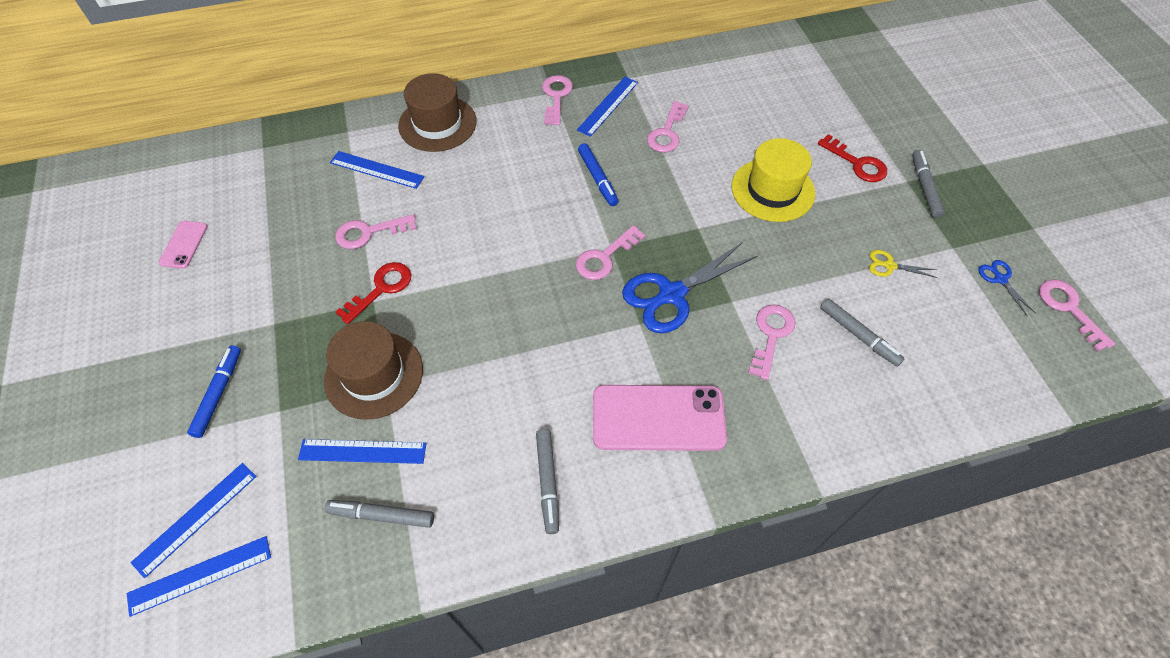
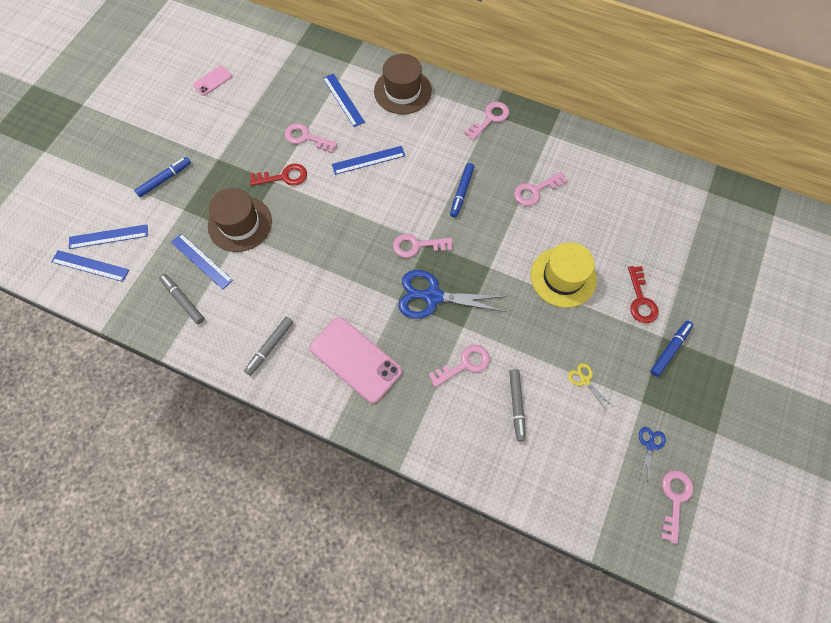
camera: 40 degrees right, 10 degrees up
blue ruler [577,77,638,137] -> blue ruler moved to [332,146,405,175]
grey marker [912,150,945,218] -> blue marker [650,321,693,377]

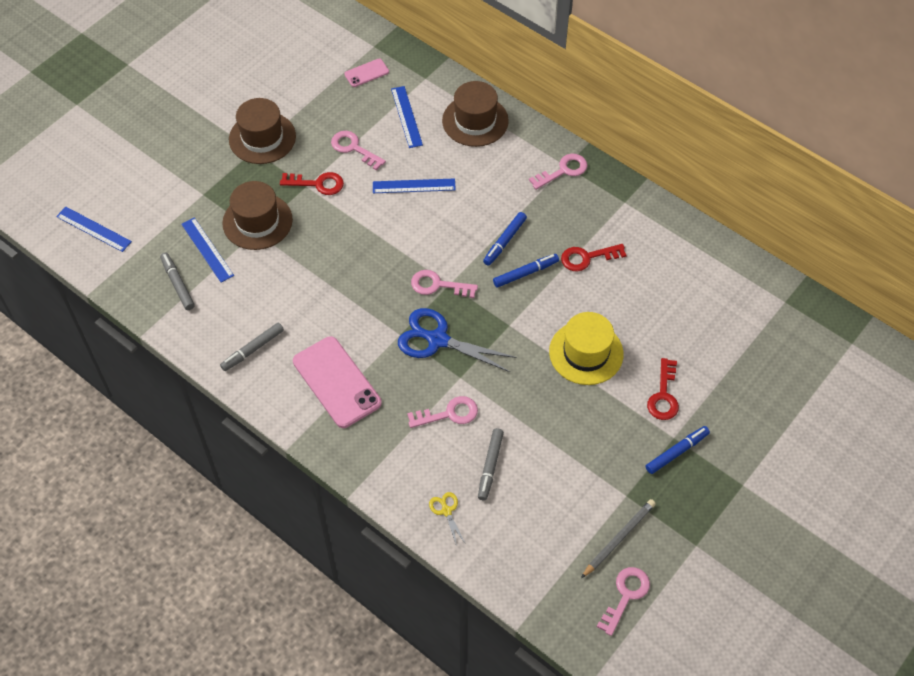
camera: 15 degrees right, 10 degrees down
blue ruler [69,224,148,249] -> none
blue marker [134,157,191,197] -> blue marker moved to [493,254,559,288]
pink phone [193,65,232,96] -> pink phone moved to [344,59,389,87]
pink key [514,172,568,206] -> red key [561,244,627,271]
yellow scissors [568,363,612,411] -> yellow scissors moved to [429,492,465,546]
blue scissors [639,427,666,484] -> grey pencil [581,499,656,578]
none -> brown hat [229,98,296,164]

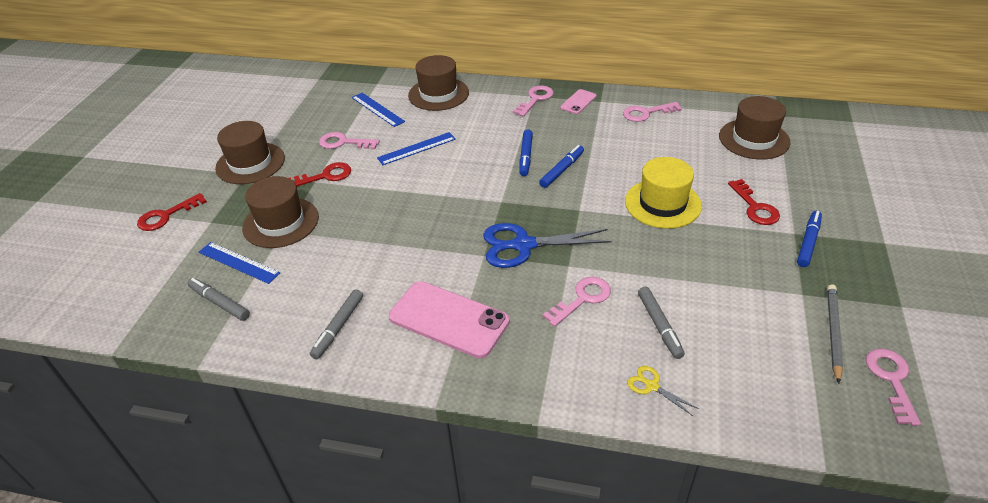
camera: 25 degrees left, 15 degrees down
blue ruler [56,207,132,252] -> none
pink phone [344,59,389,87] -> pink phone moved to [560,89,596,114]
pink key [411,270,478,298] -> pink key moved to [623,102,682,122]
red key [561,244,627,271] -> red key moved to [137,193,207,231]
none -> brown hat [719,96,790,160]

